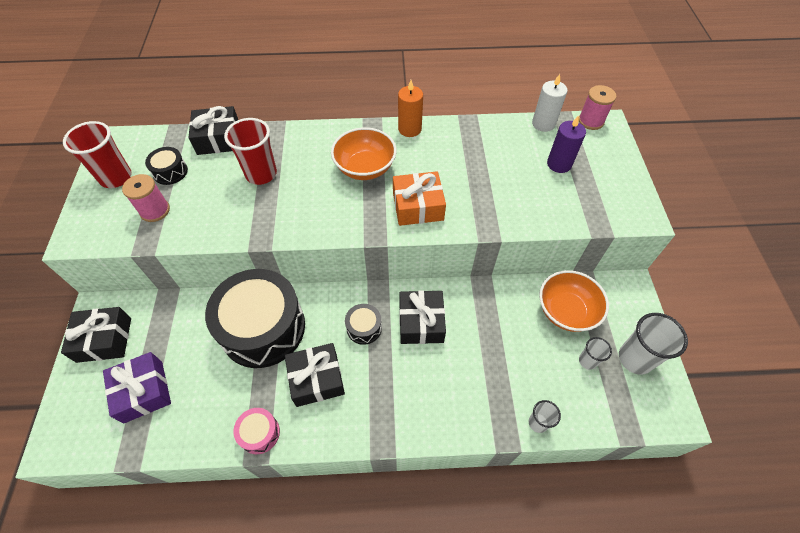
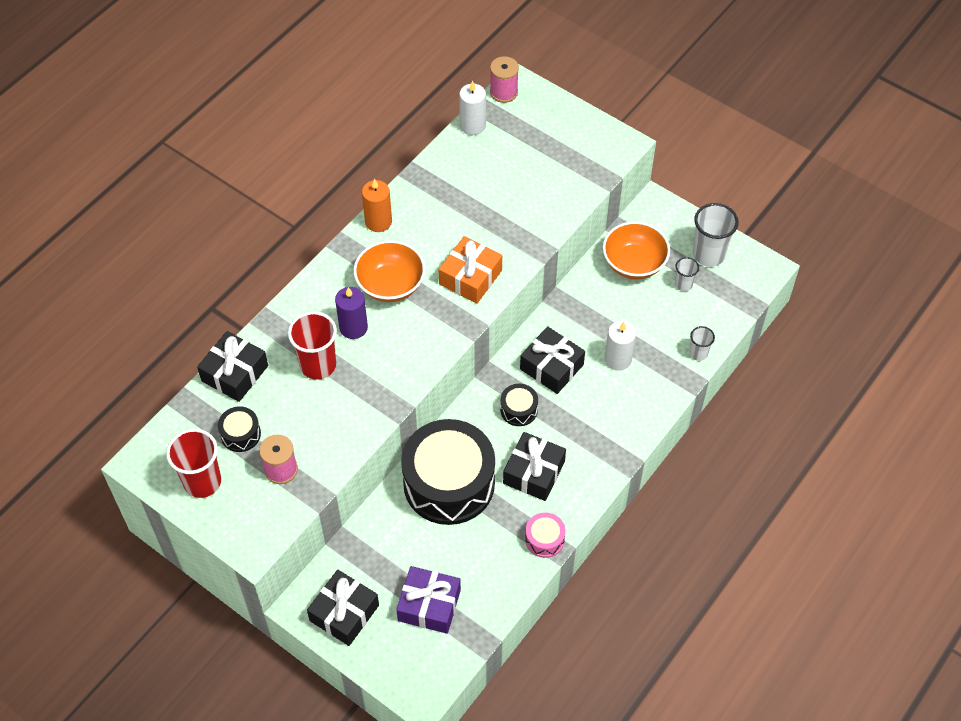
camera: 50 degrees left, 0 degrees up
purple candle [547,115,586,173] -> purple candle moved to [335,287,368,339]
none -> white candle [605,321,636,371]

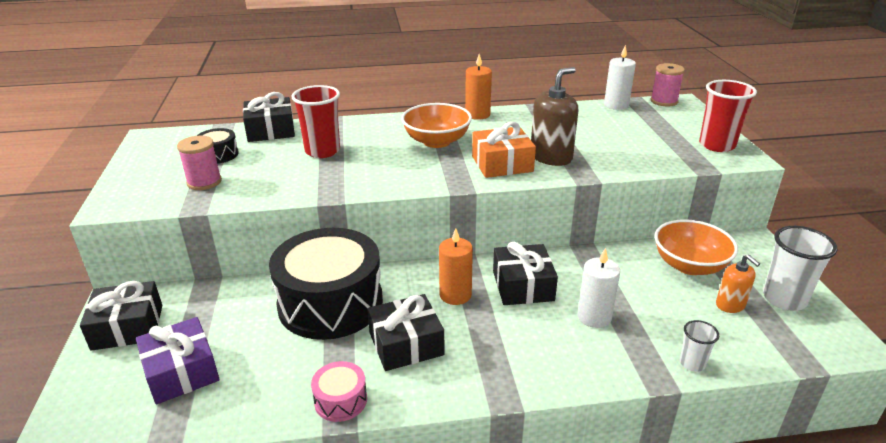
camera: 45 degrees right, 25 degrees down
red cup [166,429,221,498] -> red cup moved to [699,80,757,152]
purple candle [335,287,368,339] -> none
black drum [500,384,538,426] -> orange candle [439,228,473,305]
white cup [675,257,699,291] -> orange soap dispenser [716,254,760,313]
none -> brown soap dispenser [531,67,578,166]

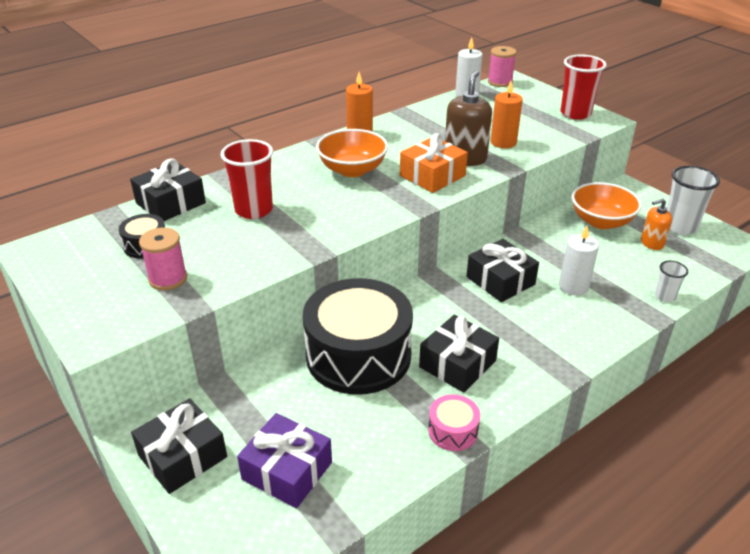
camera: 30 degrees left, 5 degrees up
orange candle [439,228,473,305] -> orange candle moved to [490,81,523,148]
orange soap dispenser [716,254,760,313] -> orange soap dispenser turned 135 degrees clockwise [641,199,672,250]

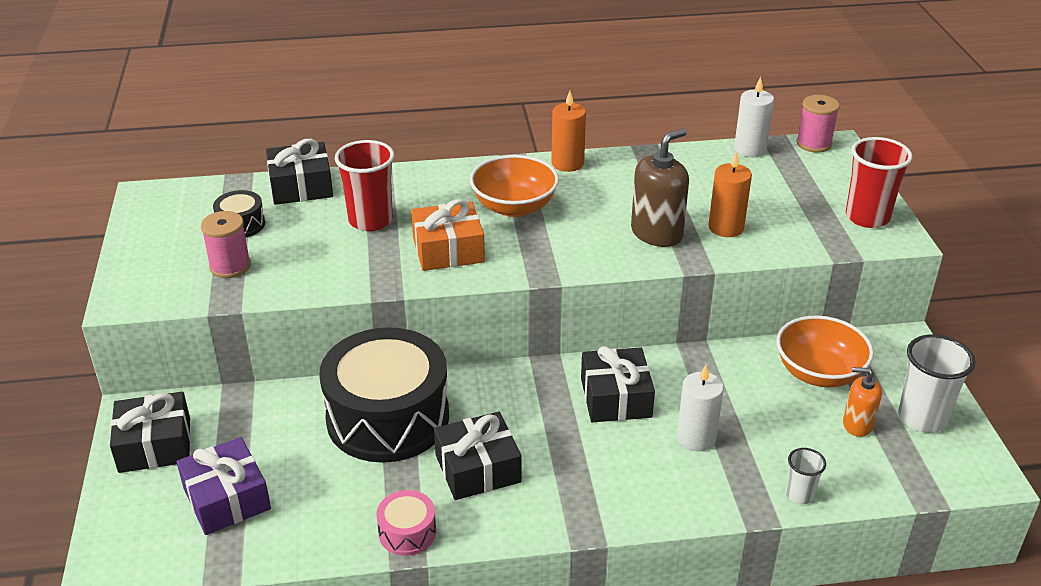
camera: 30 degrees right, 0 degrees up
orange gift [400,133,468,193] -> orange gift moved to [411,199,485,271]

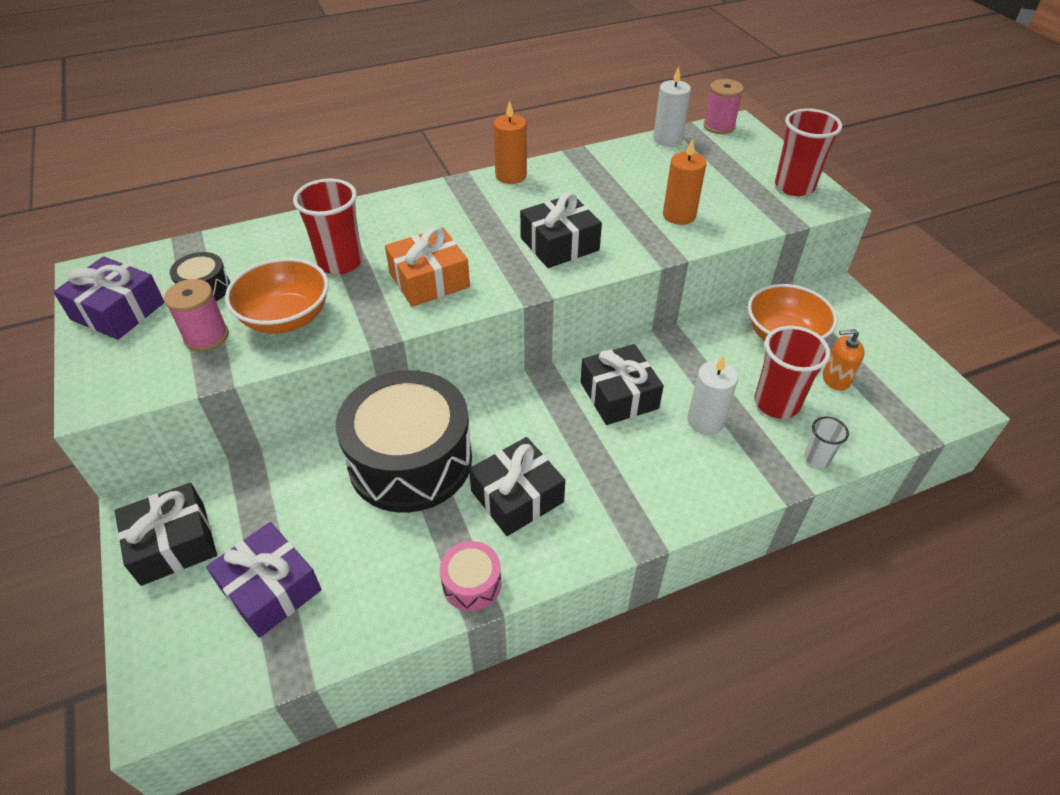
camera: 15 degrees left, 10 degrees up
black gift [266,139,333,205] -> black gift moved to [520,192,602,268]
orange bowl [470,155,559,217] -> orange bowl moved to [225,258,329,334]
brown soap dispenser [631,128,689,247] -> none
white cup [898,334,975,433] -> none
none -> purple gift [53,256,165,340]
none -> red cup [755,326,831,419]

